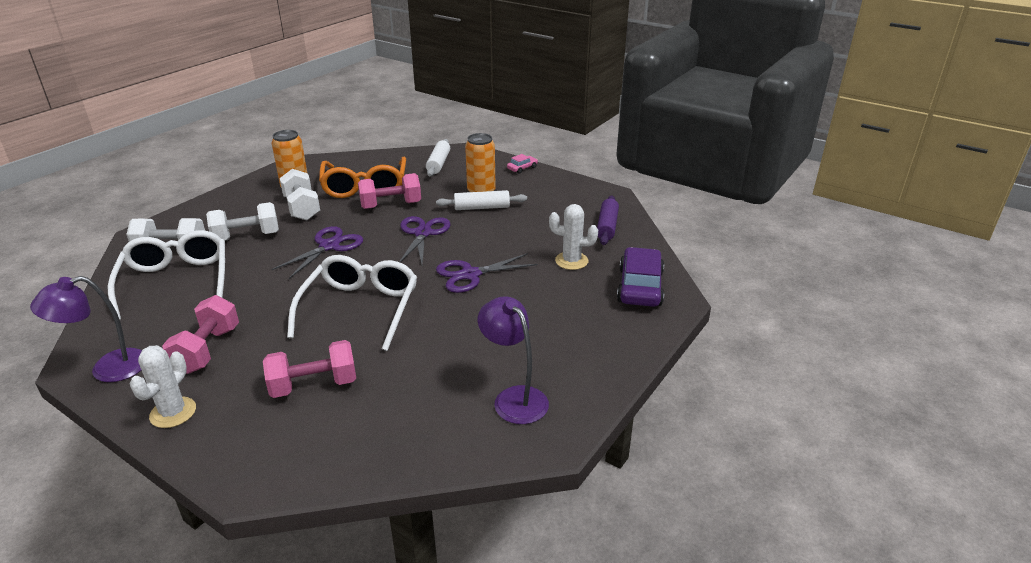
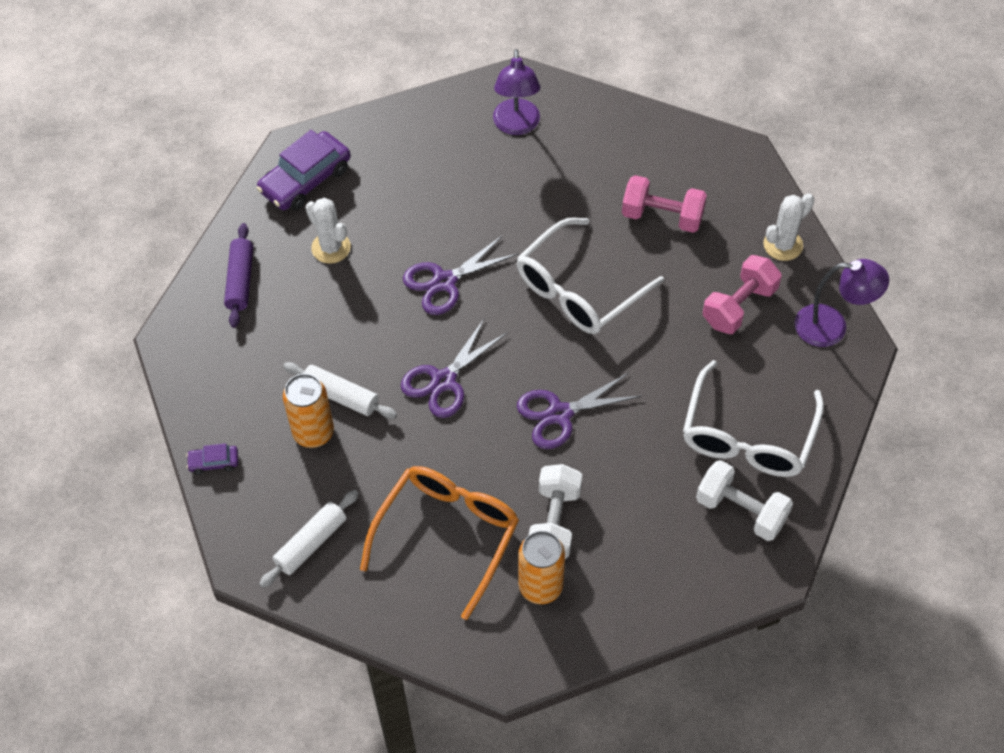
camera: 145 degrees left, 25 degrees up
white dumbbell [206,202,279,240] -> none
pink dumbbell [358,173,421,209] -> none
purple scissors [436,253,538,293] -> purple scissors turned 135 degrees clockwise [403,235,519,315]
pink car [507,154,538,173] -> purple car [186,443,238,475]
purple rolling pin [597,196,619,245] -> purple rolling pin turned 45 degrees counterclockwise [224,223,253,328]

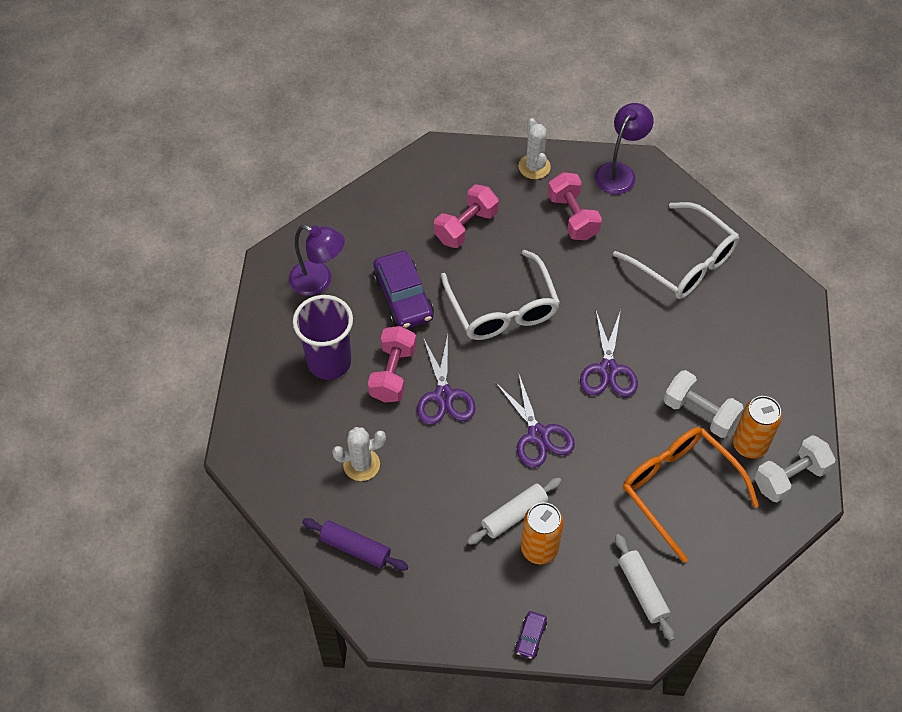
camera: 65 degrees left, 0 degrees up
purple car [257,130,351,211] -> purple car moved to [373,251,434,329]
white dumbbell [696,460,793,541] -> white dumbbell moved to [754,435,836,503]
none -> purple cup [293,295,353,380]
none -> pink dumbbell [368,326,416,403]

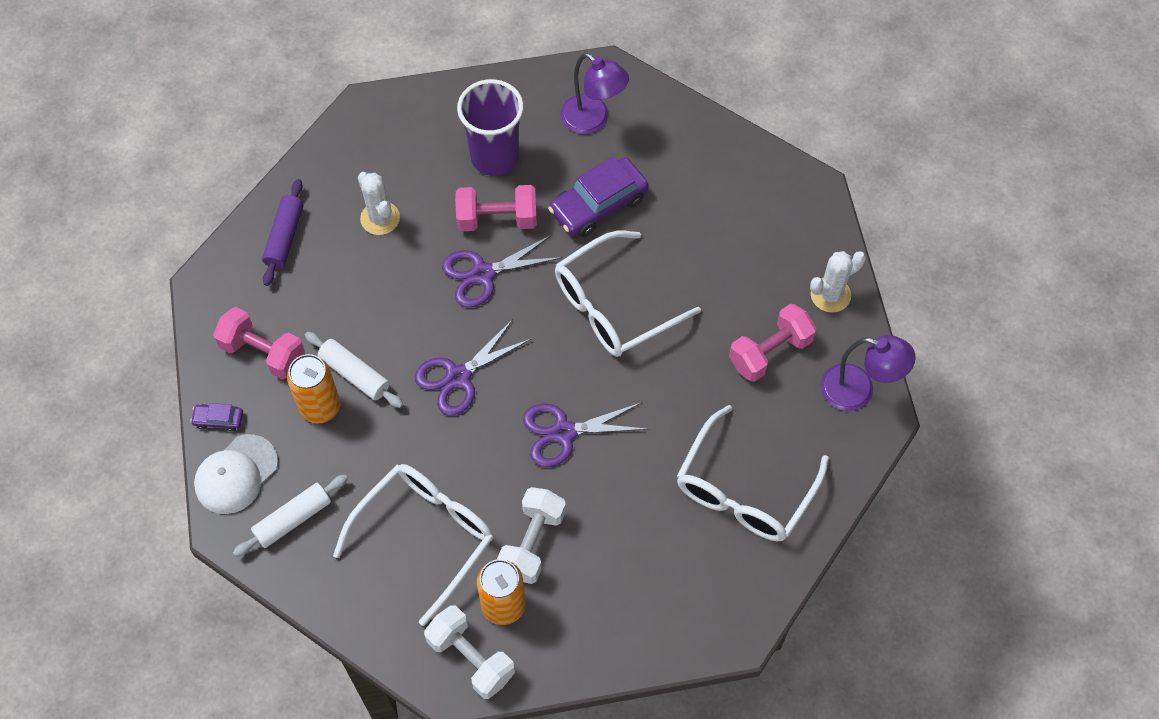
camera: 75 degrees right, 5 degrees up
purple lamp [289,225,345,296] -> purple lamp turned 60 degrees counterclockwise [561,53,629,134]
pink dumbbell [434,184,499,248] -> pink dumbbell moved to [213,307,305,379]
orange glasses [623,427,759,563] -> white glasses [333,464,494,626]
none -> white cap [194,434,278,514]

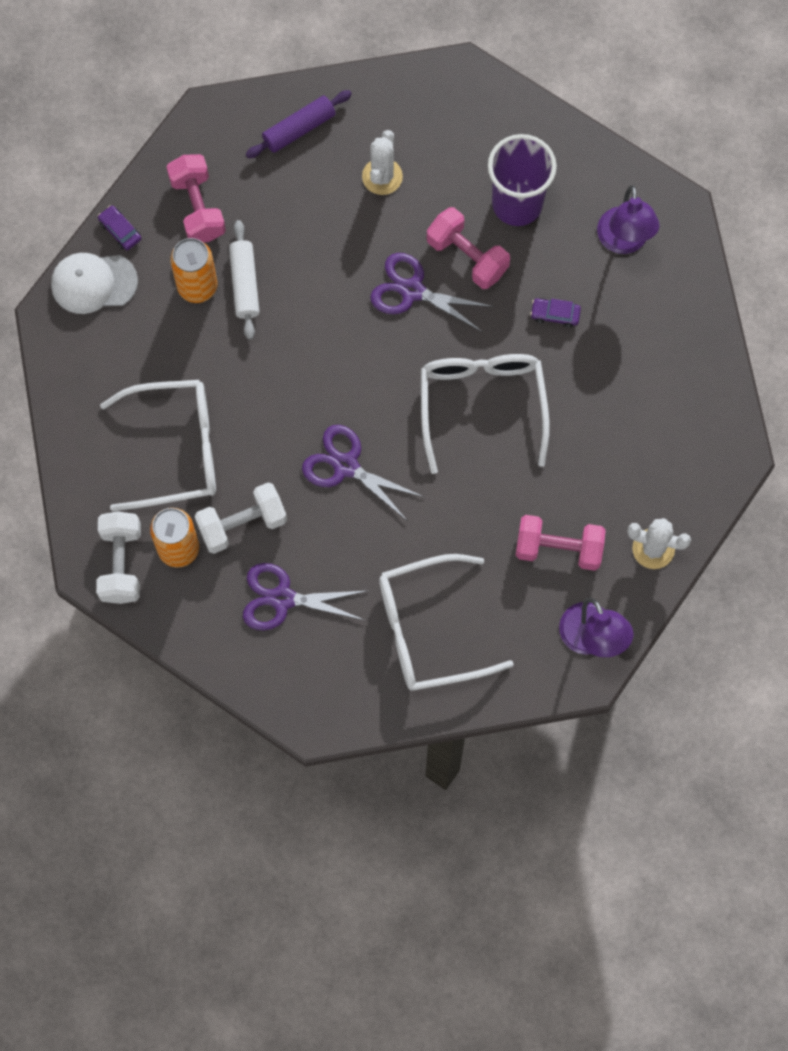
camera: 45 degrees right, 10 degrees up
white rolling pin [233,475,348,557] -> none
purple scissors [414,319,532,416] -> purple scissors moved to [243,563,366,630]
purple car [548,156,649,237] -> purple car [530,298,581,328], size x0.47
white glasses [555,231,701,357] -> white glasses turned 75 degrees clockwise [421,354,550,474]

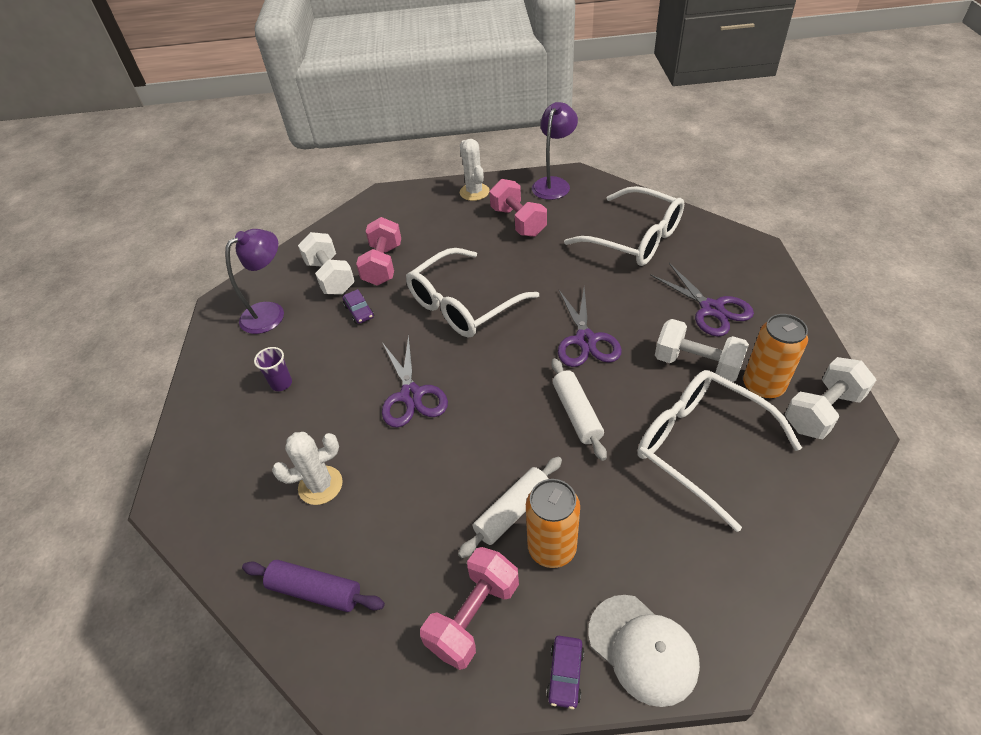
camera: 125 degrees left, 25 degrees down
pink dumbbell [427,207,510,289] -> pink dumbbell moved to [356,217,401,286]
purple cup [488,134,557,226] -> purple cup [254,347,292,391], size x0.45
none -> white dumbbell [298,232,355,295]
none -> white rolling pin [551,358,607,461]

